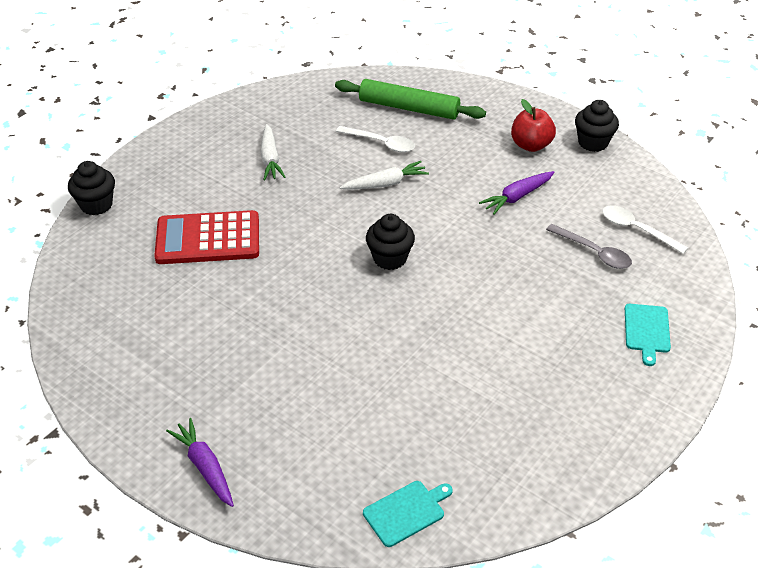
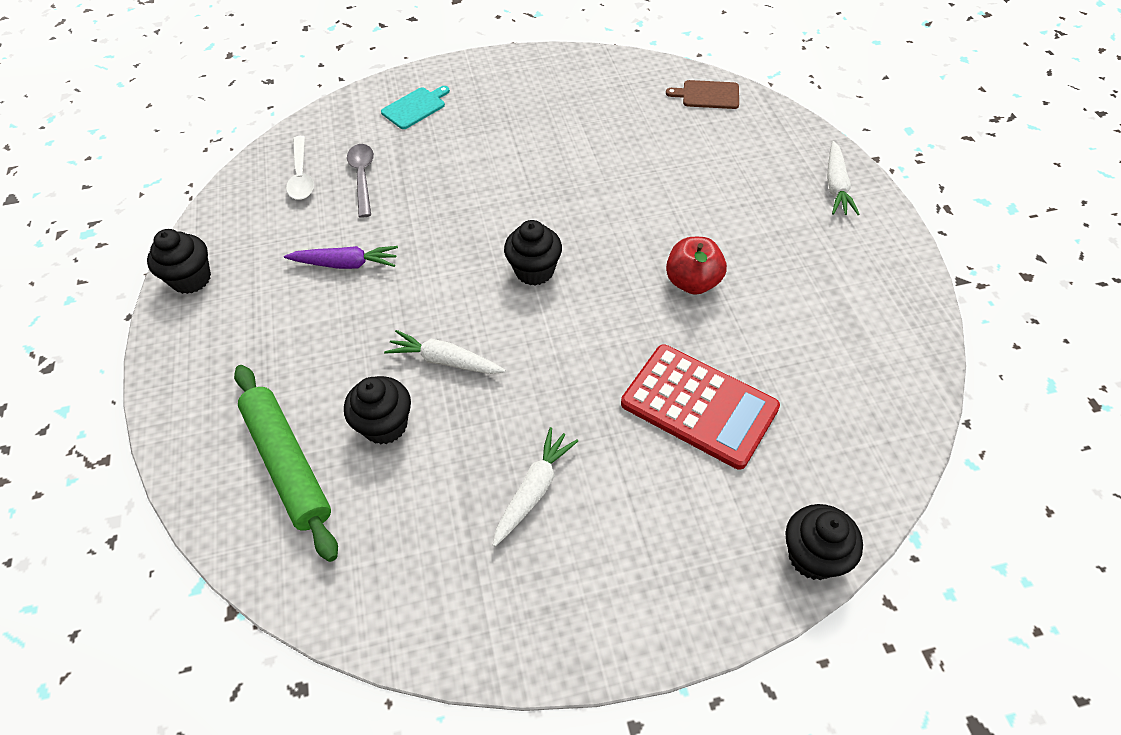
camera: 140 degrees left, 10 degrees up
purple carrot [166,418,234,507] -> white carrot [827,141,860,215]
white spoon [336,126,415,152] -> black cupcake [344,376,411,445]
turquoise cutting board [363,481,453,547] -> brown cutting board [666,80,739,109]
red apple [511,99,556,152] -> red apple moved to [666,237,727,295]

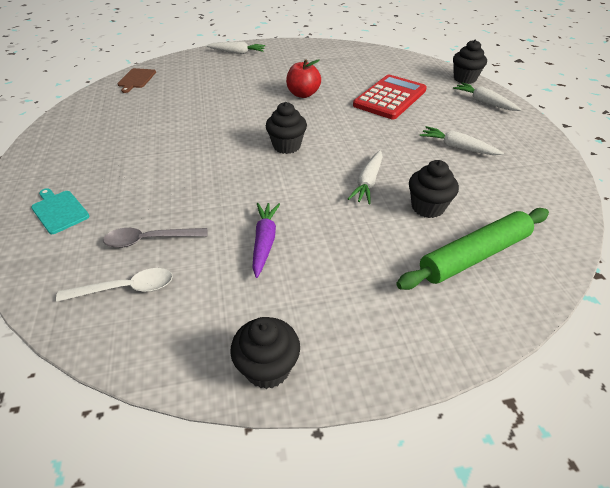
camera: 90 degrees left, 10 degrees down
none -> white carrot [453,82,521,111]

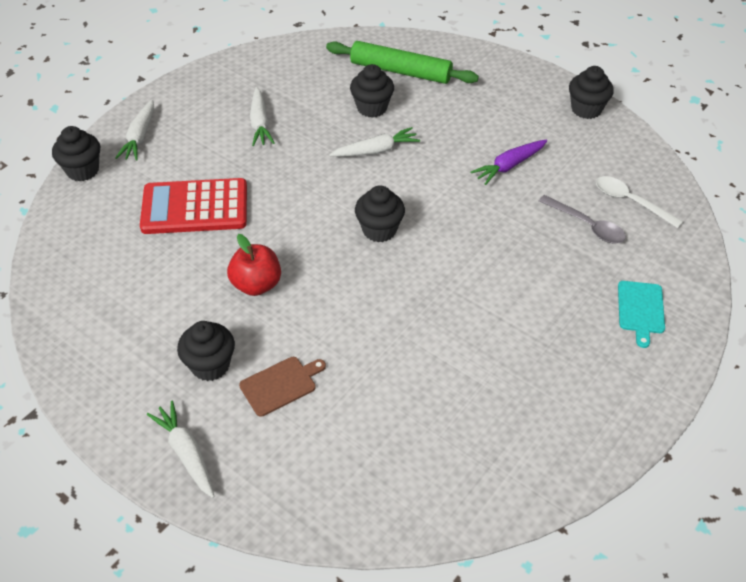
camera: 130 degrees left, 5 degrees up
brown cutting board [117,68,156,93] -> brown cutting board moved to [239,357,326,417]
none -> black cupcake [177,321,235,381]

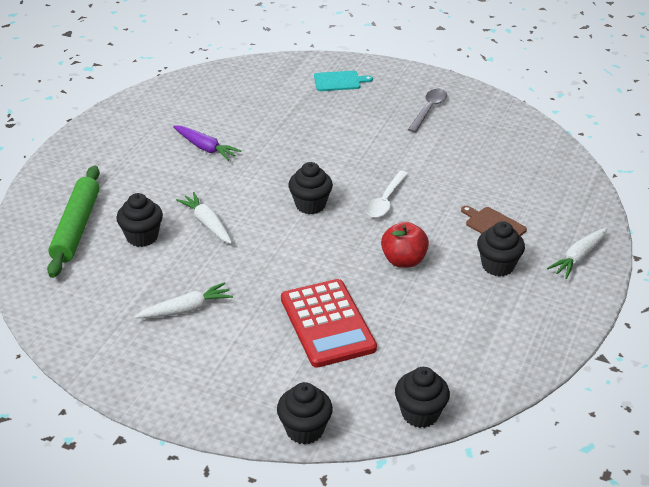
camera: 105 degrees left, 10 degrees down
white carrot [115,99,154,161] -> none
grey spoon [539,195,626,244] -> grey spoon moved to [408,89,447,132]
black cupcake [569,66,614,119] -> black cupcake moved to [395,367,450,428]
white spoon [596,176,683,228] -> white spoon moved to [366,171,408,218]

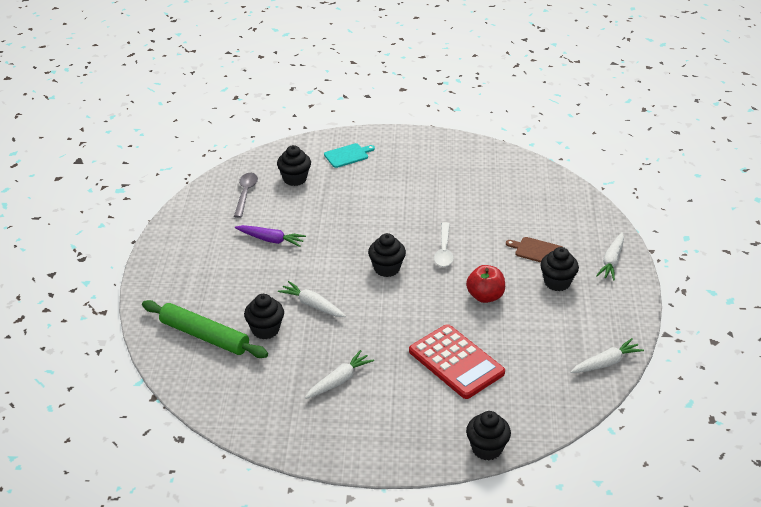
camera: 20 degrees left, 0 degrees up
green rolling pin [47,166,100,278] -> green rolling pin turned 45 degrees counterclockwise [142,300,268,358]
black cupcake [395,367,450,428] -> black cupcake moved to [277,145,311,186]
grey spoon [408,89,447,132] -> grey spoon moved to [234,173,258,218]
none -> white carrot [570,338,644,373]

